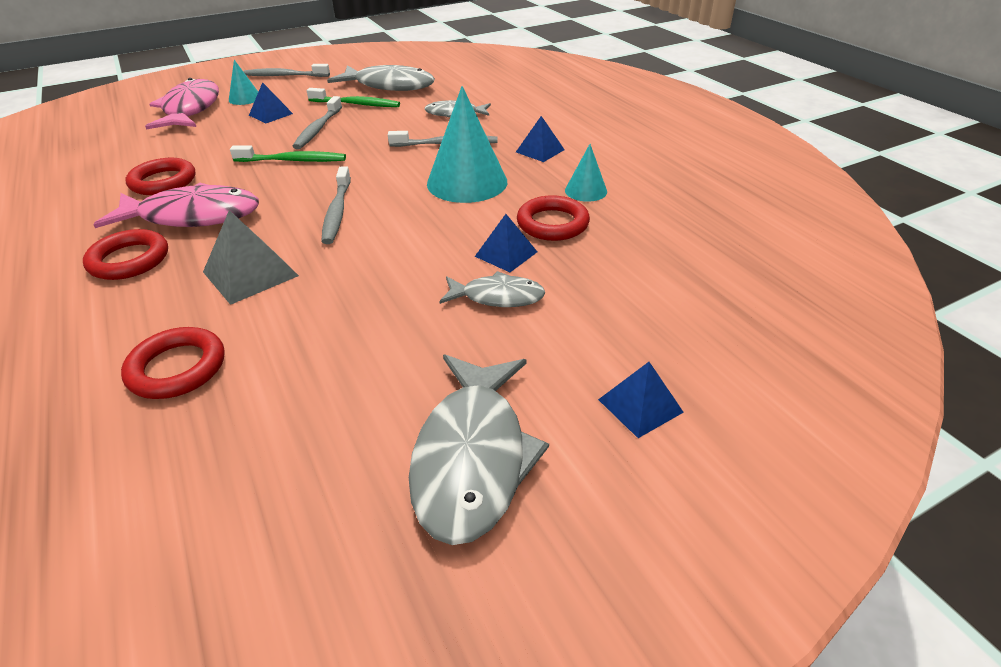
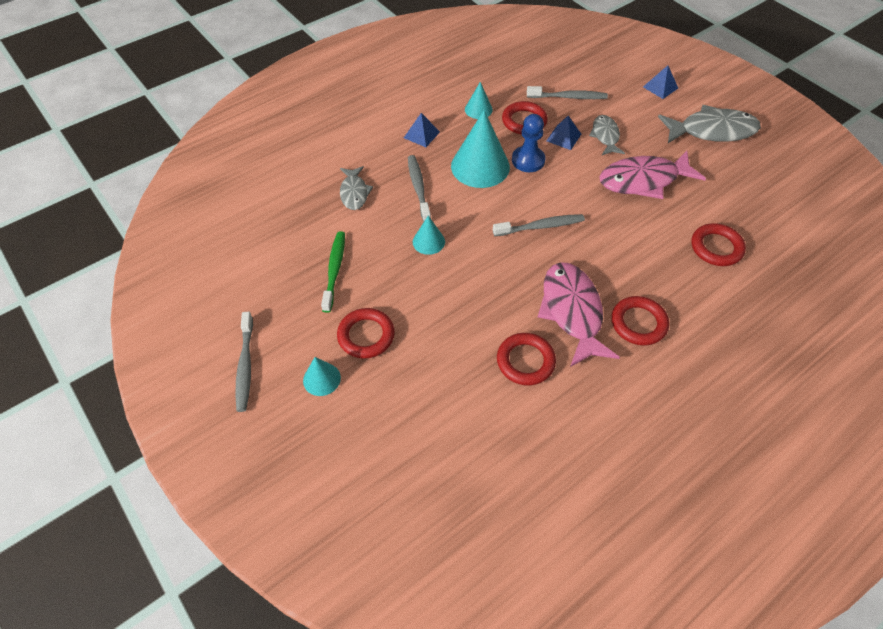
camera: 100 degrees left, 15 degrees up
pink fish [145,78,219,129] -> pink fish moved to [599,151,706,199]
grey pyramid [203,210,299,305] -> none
green toothbrush [230,146,346,162] -> none
blue pyramid [249,82,293,123] -> red ring [337,308,395,359]
grey toothbrush [293,96,342,149] -> grey toothbrush moved to [527,86,608,99]
grey fish [327,65,435,91] -> none
none -> turquoise cone [413,216,445,255]
none -> blue pawn [512,114,546,172]

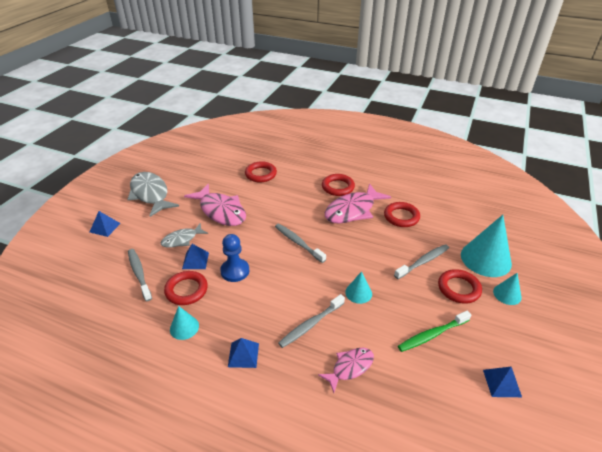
camera: 120 degrees left, 15 degrees down
grey toothbrush [235,312,253,412] -> grey toothbrush moved to [394,244,449,279]
grey fish [340,166,373,210] -> pink fish [318,347,374,393]
turquoise cone [451,110,510,188] -> turquoise cone moved to [461,215,512,277]
none -> blue pyramid [483,367,522,397]

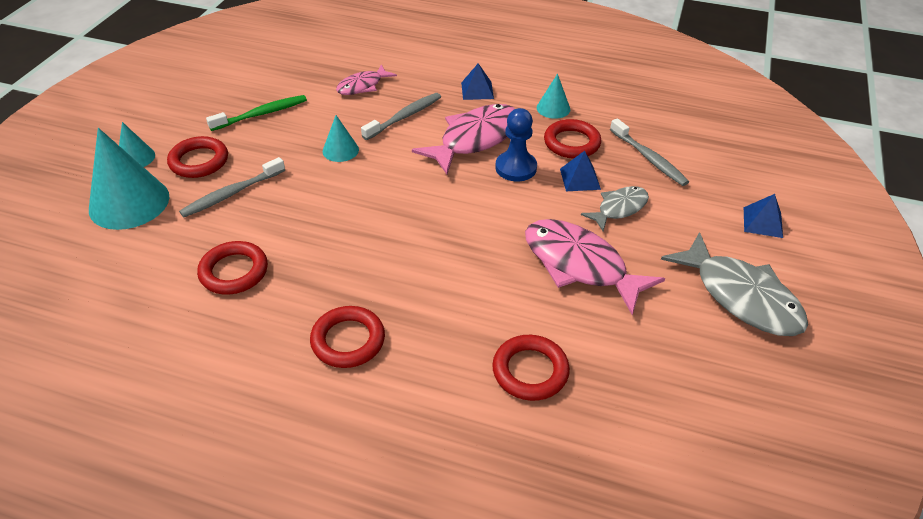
camera: 175 degrees right, 5 degrees up
grey toothbrush [275,224,326,263] -> none
pink fish [325,183,391,224] -> pink fish moved to [412,104,515,174]
blue pyramid [483,367,522,397] -> none

